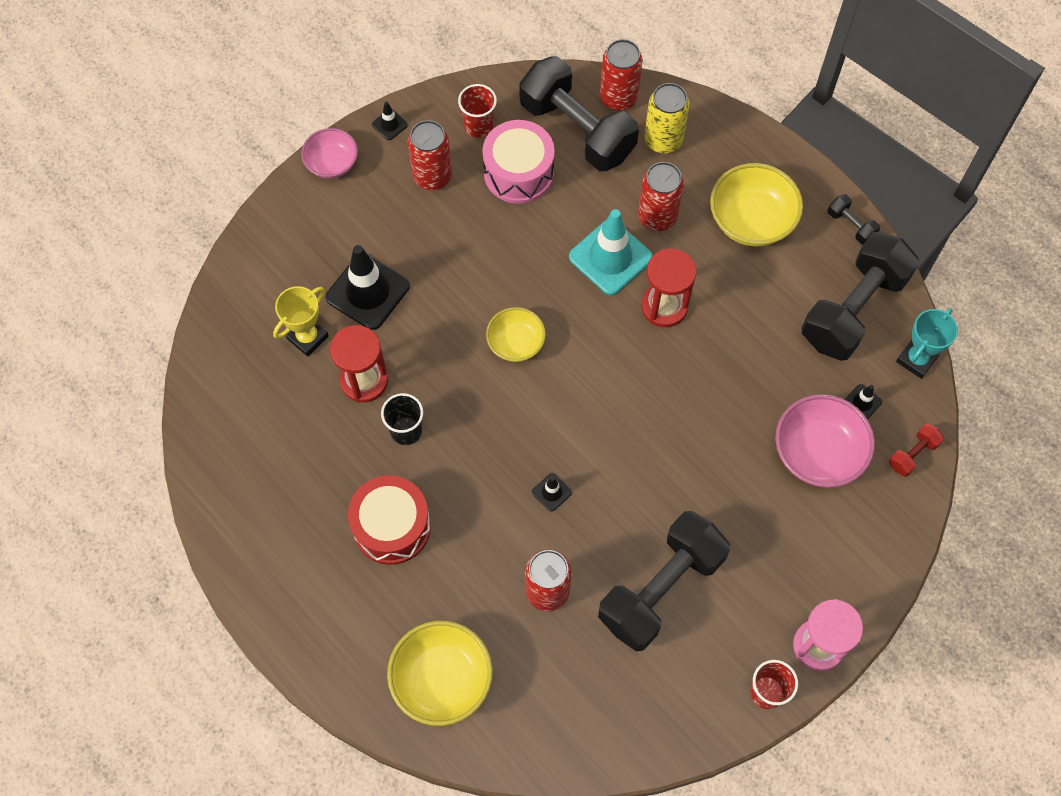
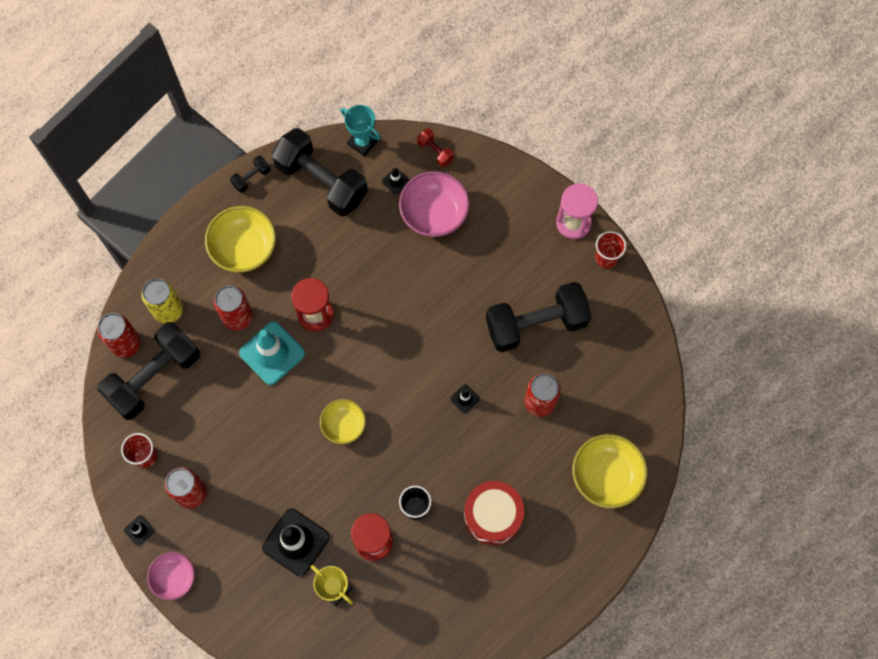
camera: 90 degrees left, 5 degrees up
pink drum [482,120,555,204] -> none
black dumbbell [598,511,730,651] -> black dumbbell turned 60 degrees counterclockwise [486,282,591,352]

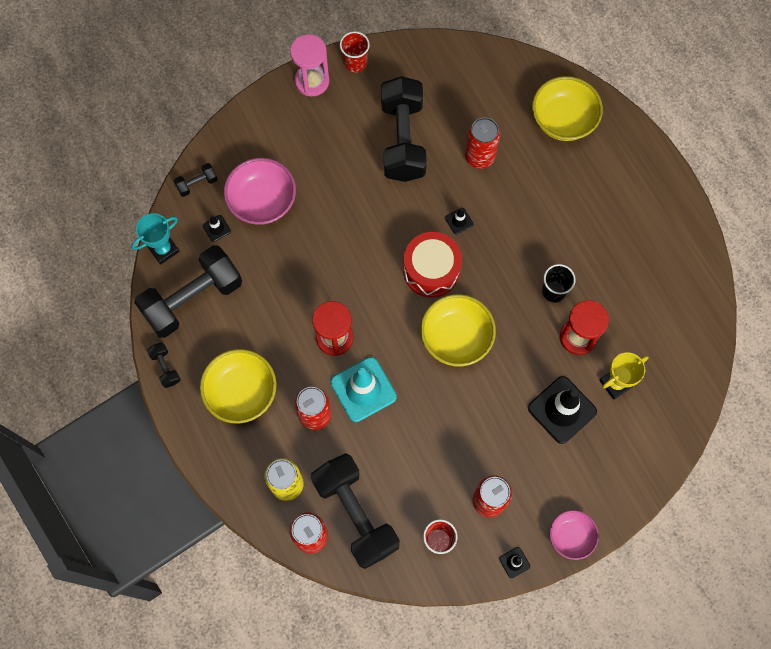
camera: 75 degrees left, 0 degrees up
yellow bowl [320,399,366,444] -> yellow bowl [421,294,496,366], size x1.60
red dumbbell [417,129,454,167] -> black dumbbell [174,163,217,197]
red drum [464,481,524,545] -> red drum moved to [403,232,462,297]

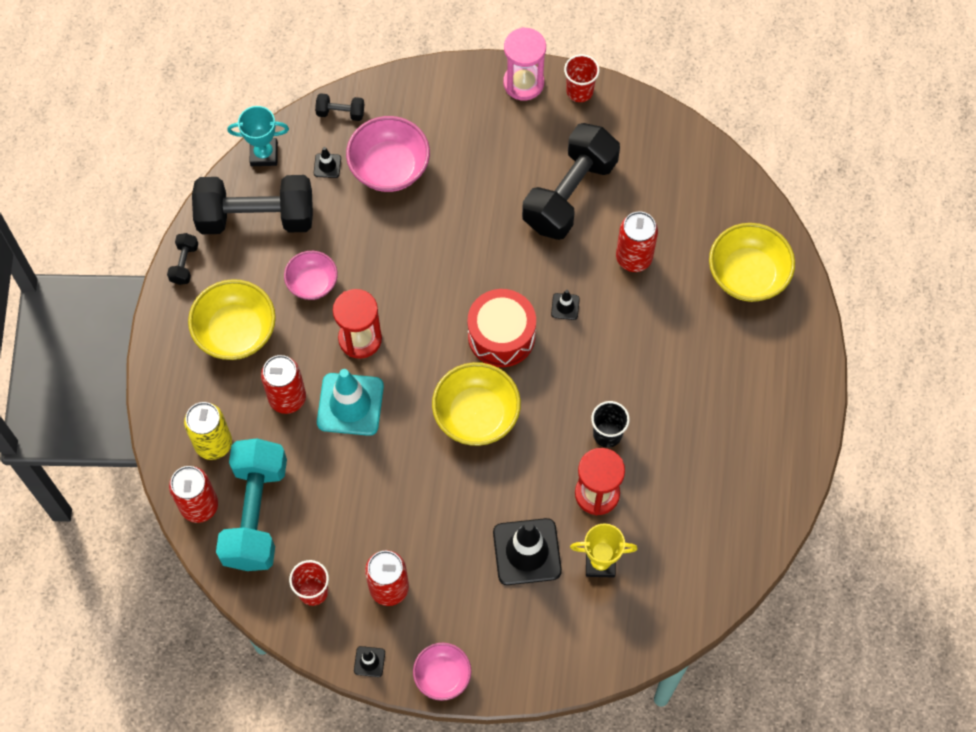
camera: 35 degrees right, 5 degrees down
black dumbbell [311,453,400,569] -> turquoise dumbbell [216,438,287,571]
none -> pink bowl [284,251,338,300]

